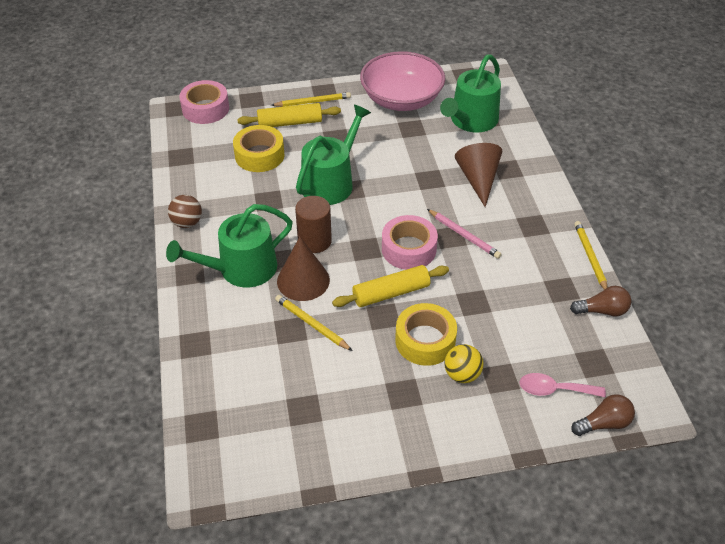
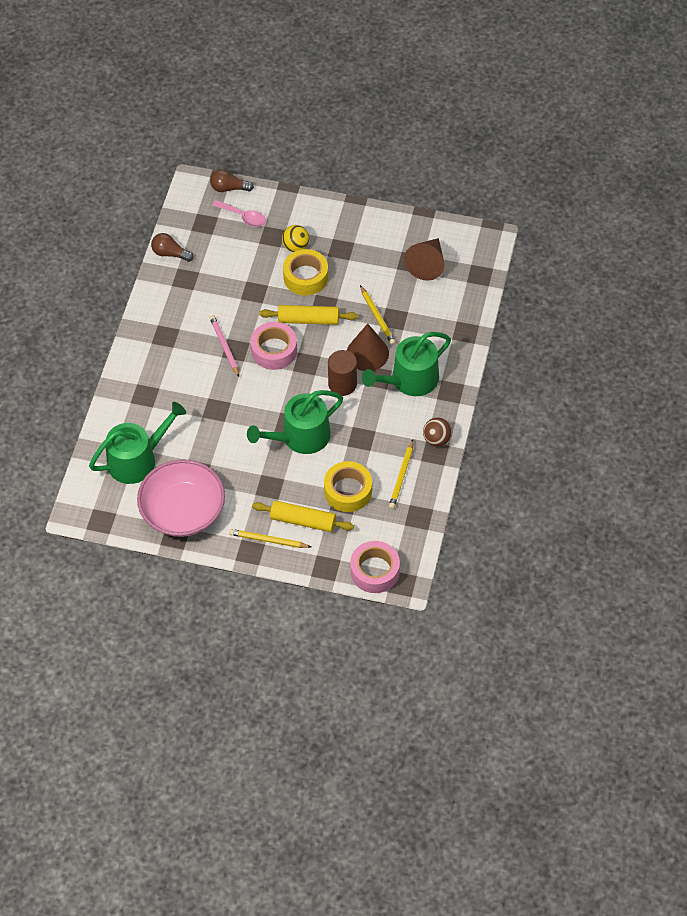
camera: 155 degrees left, 10 degrees up
green watering can [166,204,293,288] -> green watering can turned 150 degrees clockwise [362,332,451,396]
brown cone [455,143,502,207] -> brown cone moved to [404,238,444,281]
yellow pencil [574,221,608,290] -> yellow pencil moved to [389,440,413,509]

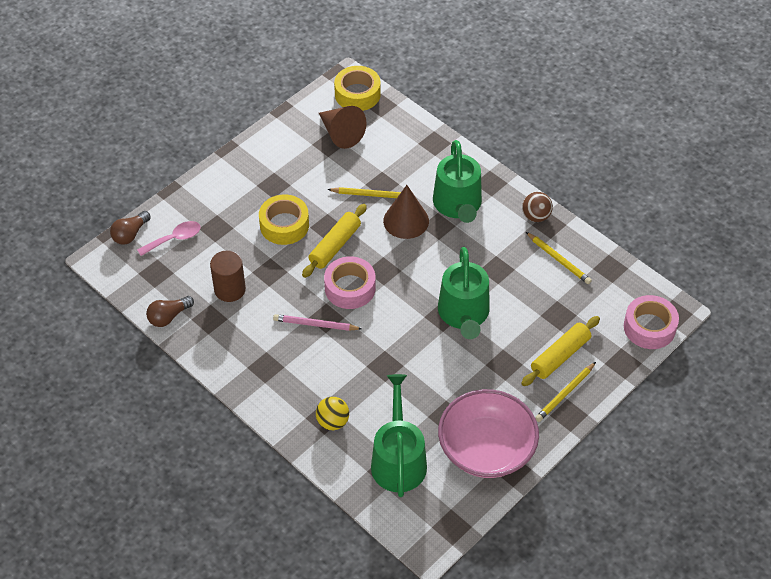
camera: 60 degrees left, 5 degrees down
yellow ball [282,225,309,252] -> yellow ball moved to [316,397,349,430]
yellow tape [324,461,372,512] -> yellow tape moved to [334,66,381,111]
brown cylinder [328,350,357,396] -> brown cylinder moved to [210,250,246,302]

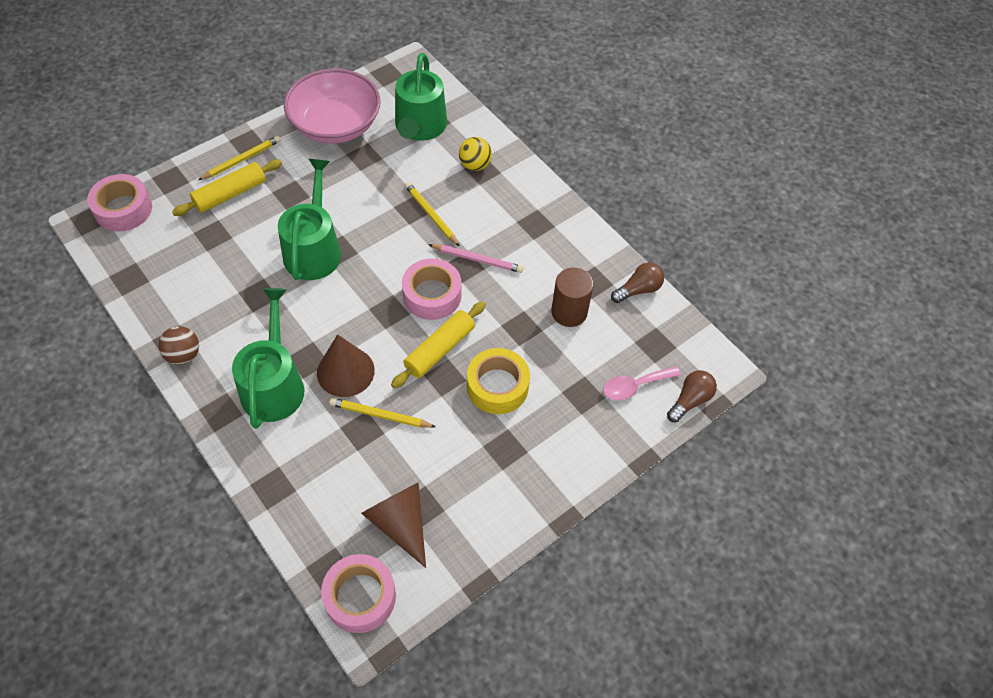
camera: 175 degrees left, 5 degrees up
yellow tape [334,66,381,111] -> pink tape [321,554,396,633]
yellow pencil [526,232,592,284] -> yellow pencil moved to [405,182,460,247]

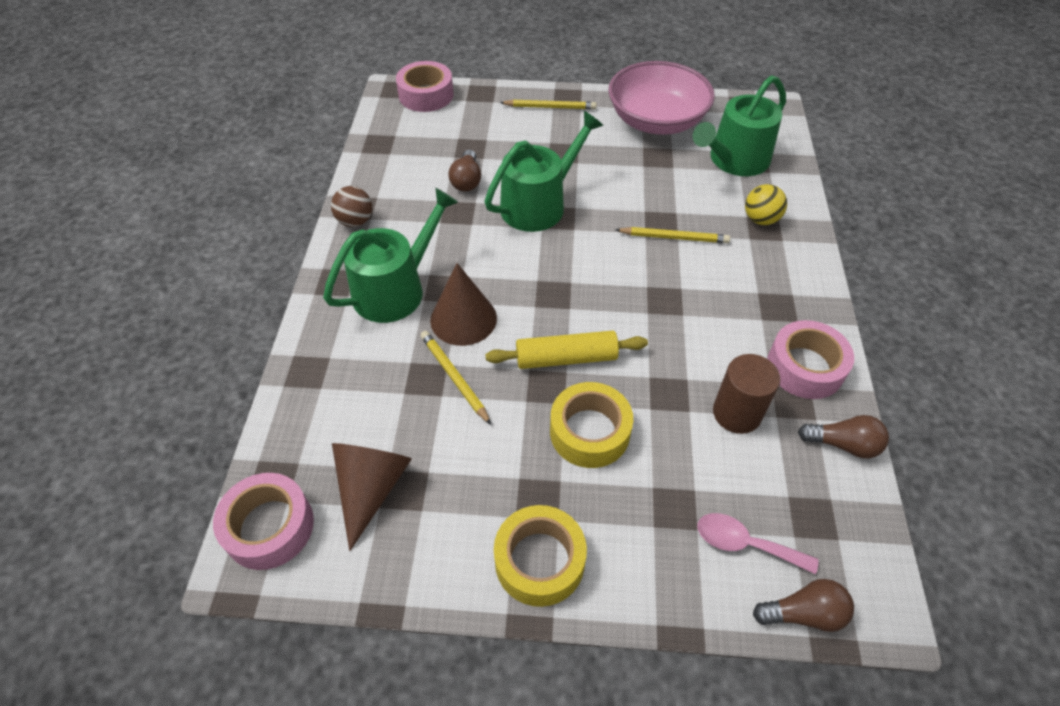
camera: 45 degrees right, 5 degrees down
yellow rolling pin [172,159,282,216] -> none
pink tape [402,259,461,320] -> pink tape moved to [767,320,854,399]
yellow pencil [405,182,460,247] -> yellow pencil turned 90 degrees clockwise [615,227,730,243]
pink pencil [428,244,523,273] -> none
none -> brown light bulb [448,150,481,191]
none -> yellow tape [494,505,587,607]

